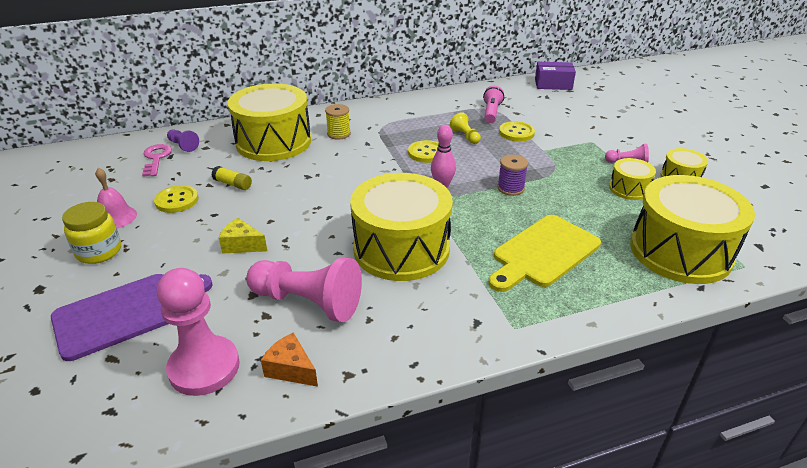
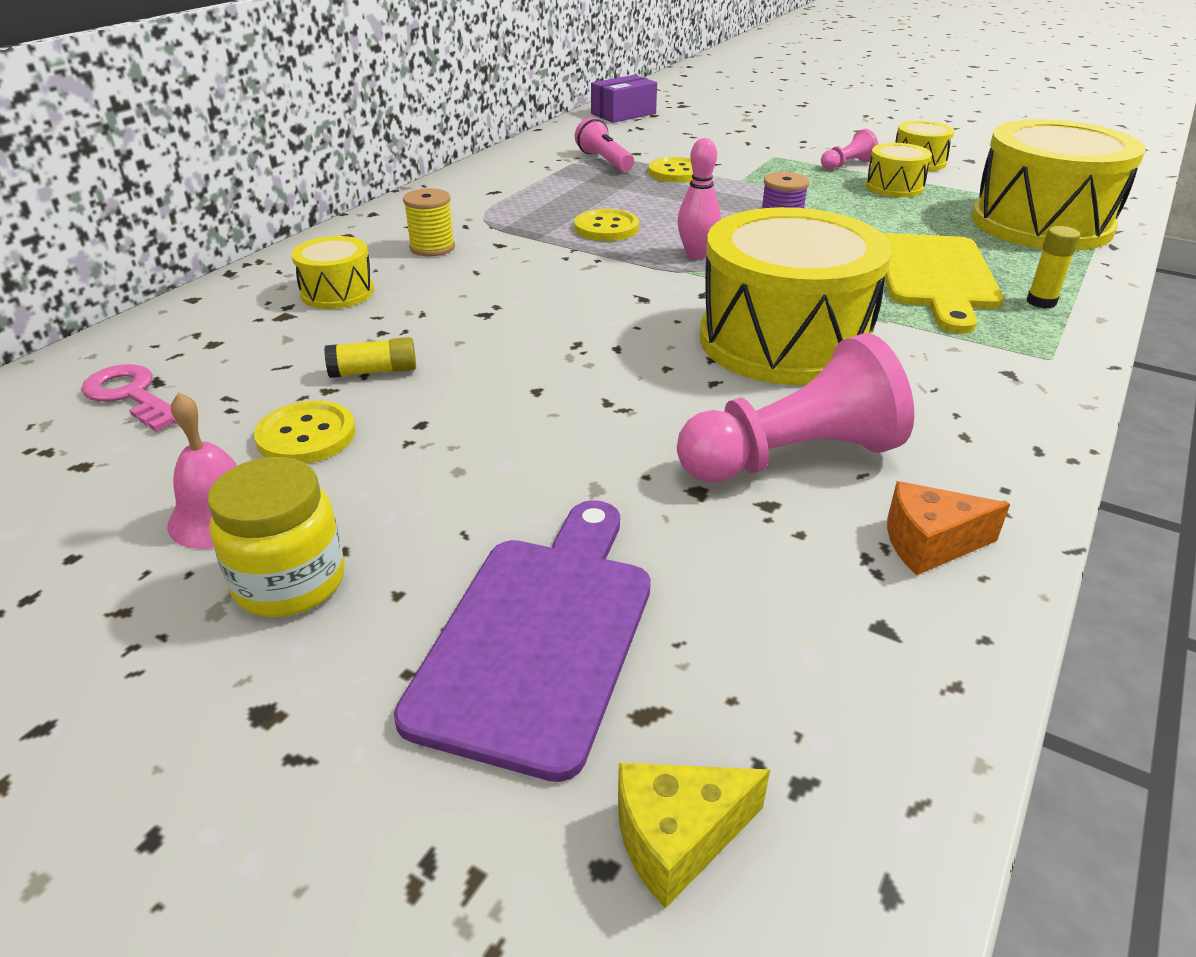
camera: 40 degrees left, 0 degrees up
pink pawn [157,268,240,396] -> none
purple pawn [167,129,199,152] -> none
yellow cheese [219,218,267,253] -> yellow cheese moved to [618,763,770,908]
yellow drum [228,83,311,161] -> yellow drum [291,236,374,309], size x0.47
yellow pawn [450,112,481,144] -> none
none -> yellow glue stick [1027,226,1080,309]

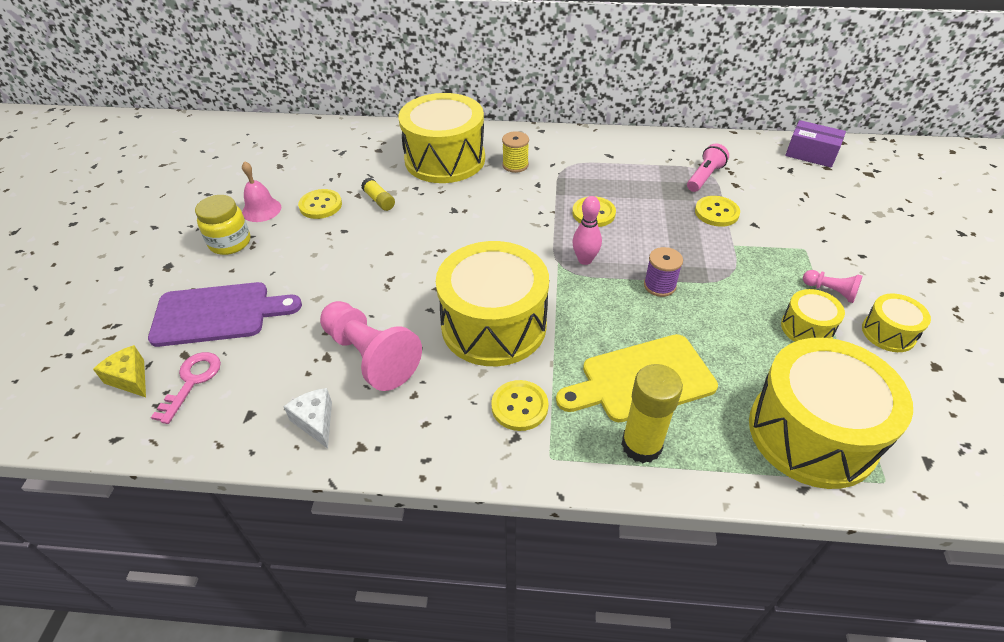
camera: 65 degrees right, 10 degrees up
pink key [81,364,177,431] -> pink key moved to [151,352,221,424]
yellow drum [291,236,374,309] -> yellow drum [399,93,485,183], size x2.15
orange cheese [887,481,1010,575] -> white cheese [283,388,332,449]
yellow glue stick [1027,226,1080,309] -> yellow glue stick [621,364,683,463], size x1.83
none -> yellow button [491,380,548,431]

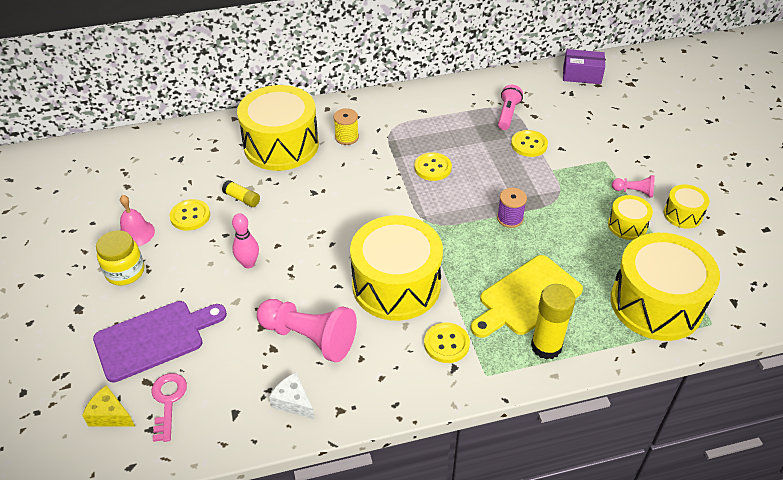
camera: 20 degrees left, 0 degrees up
pink bowling pin [572,196,602,265] -> pink bowling pin moved to [232,213,259,268]

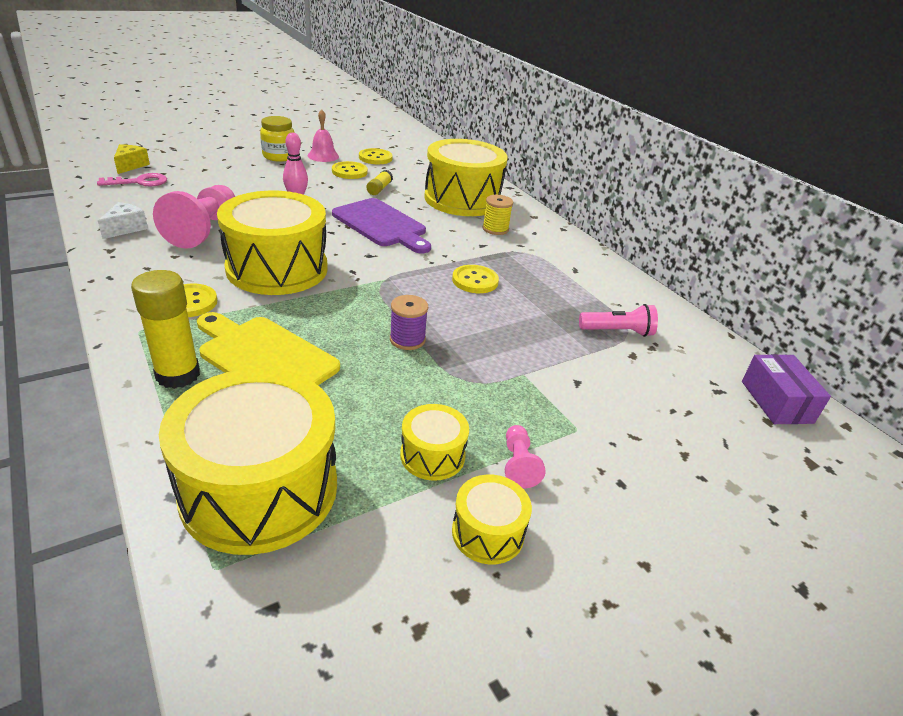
camera: 70 degrees right, 10 degrees down
purple cutting board [93,301,227,382] -> purple cutting board moved to [332,198,431,253]
yellow button [511,130,548,157] -> yellow button moved to [359,148,393,164]

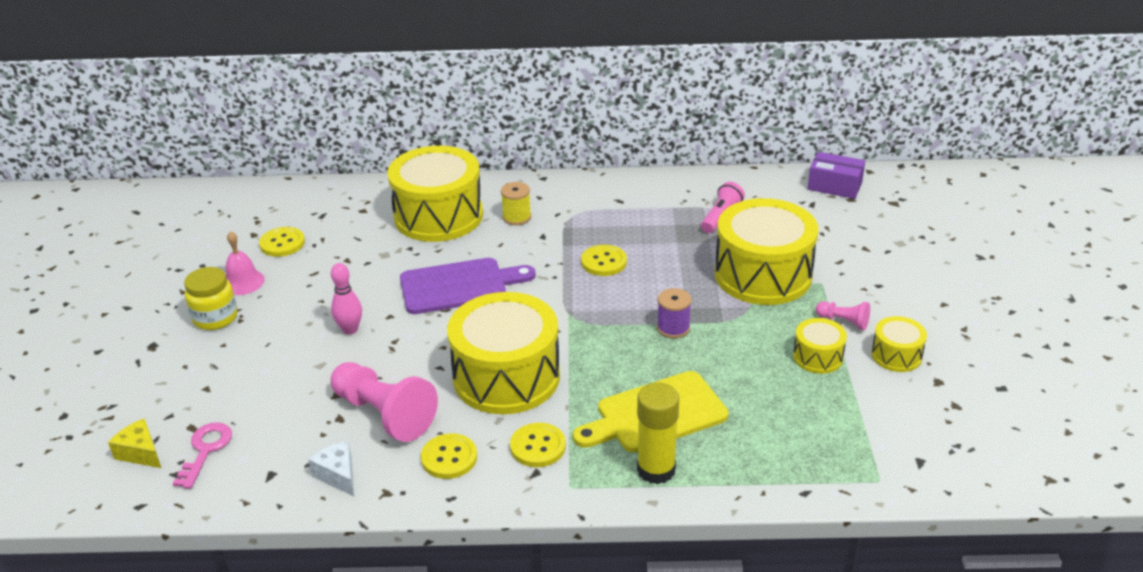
camera: 55 degrees left, 0 degrees up
yellow drum [159,368,337,555] -> yellow drum moved to [715,198,819,305]
yellow button [332,161,368,179] -> yellow button moved to [421,433,477,479]
yellow glue stick [366,170,393,195] -> none

